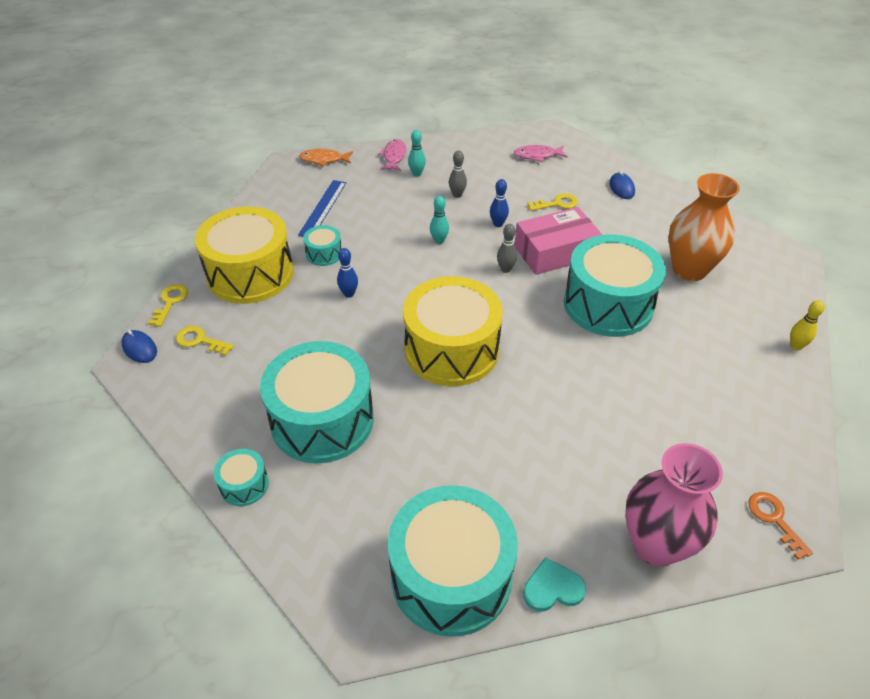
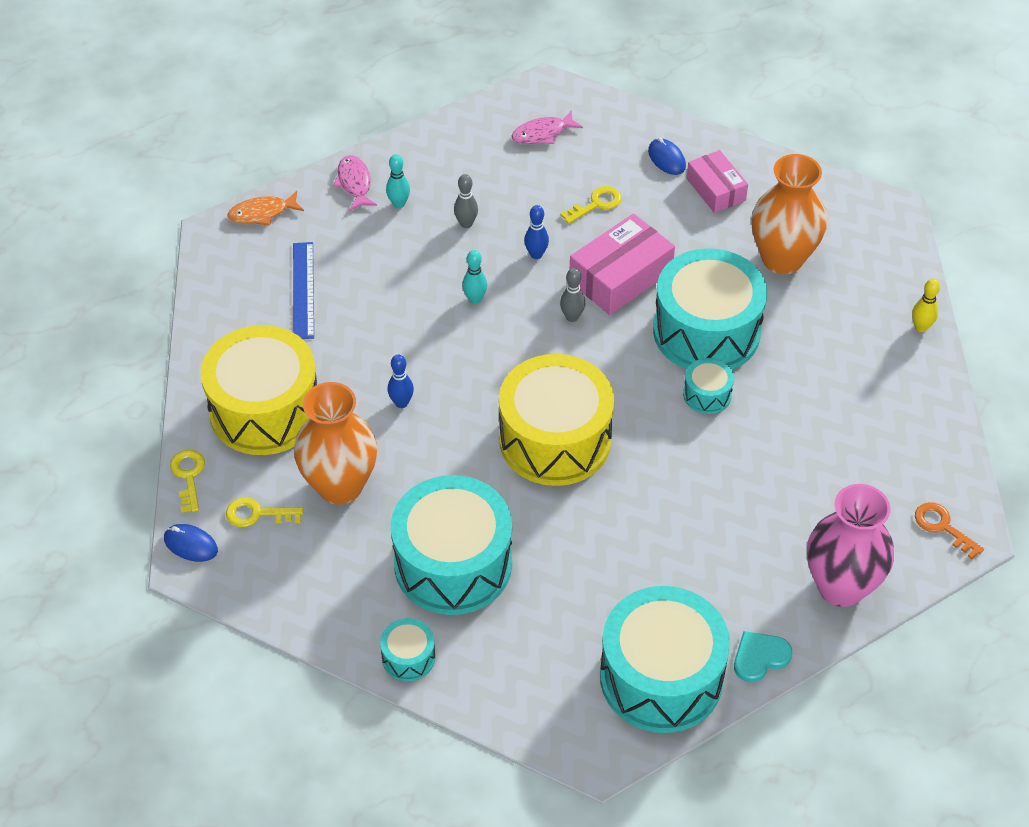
camera: 20 degrees left, 5 degrees up
turquoise drum [303,225,342,266] -> turquoise drum moved to [683,358,734,414]
none -> orange vase [294,382,377,505]
none -> pink box [687,150,748,213]

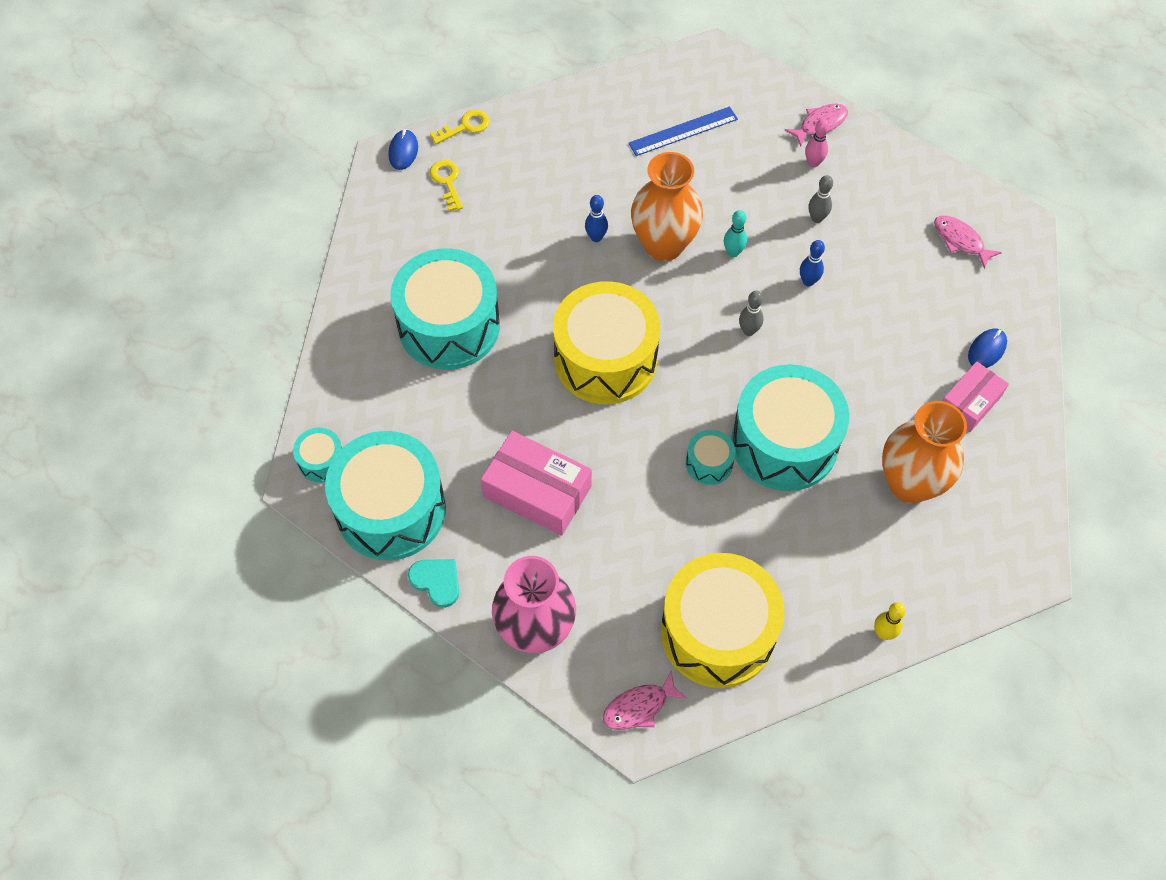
camera: 70 degrees right, 10 degrees up
yellow drum [201,325,317,455] -> yellow drum moved to [661,553,784,688]
orange fish [227,191,304,226] -> none
orange vase [294,382,377,505] -> orange vase moved to [631,152,703,261]
turquoise drum [380,618,435,681] -> turquoise drum moved to [293,428,342,483]
turquoise bowling pin [386,154,410,208] -> pink bowling pin [805,119,829,167]
yellow key [560,186,622,224] -> none
pink box [570,214,675,315] -> pink box moved to [480,431,592,536]
orange key [915,502,984,560] -> pink fish [602,671,687,730]

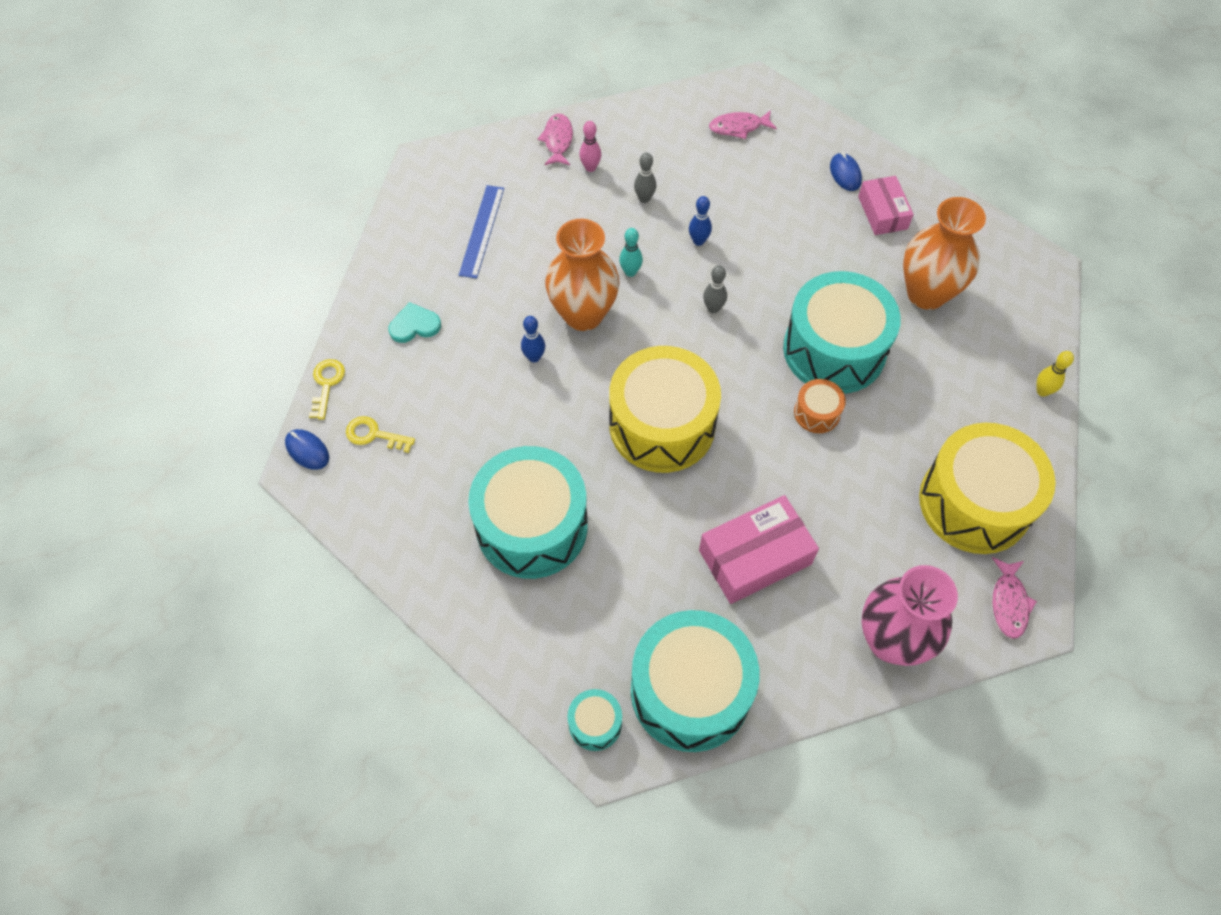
camera: 55 degrees left, 0 degrees up
turquoise heart [408,559,459,608] -> turquoise heart moved to [388,302,441,343]
turquoise drum [686,430,736,485] -> orange drum [794,379,846,433]

